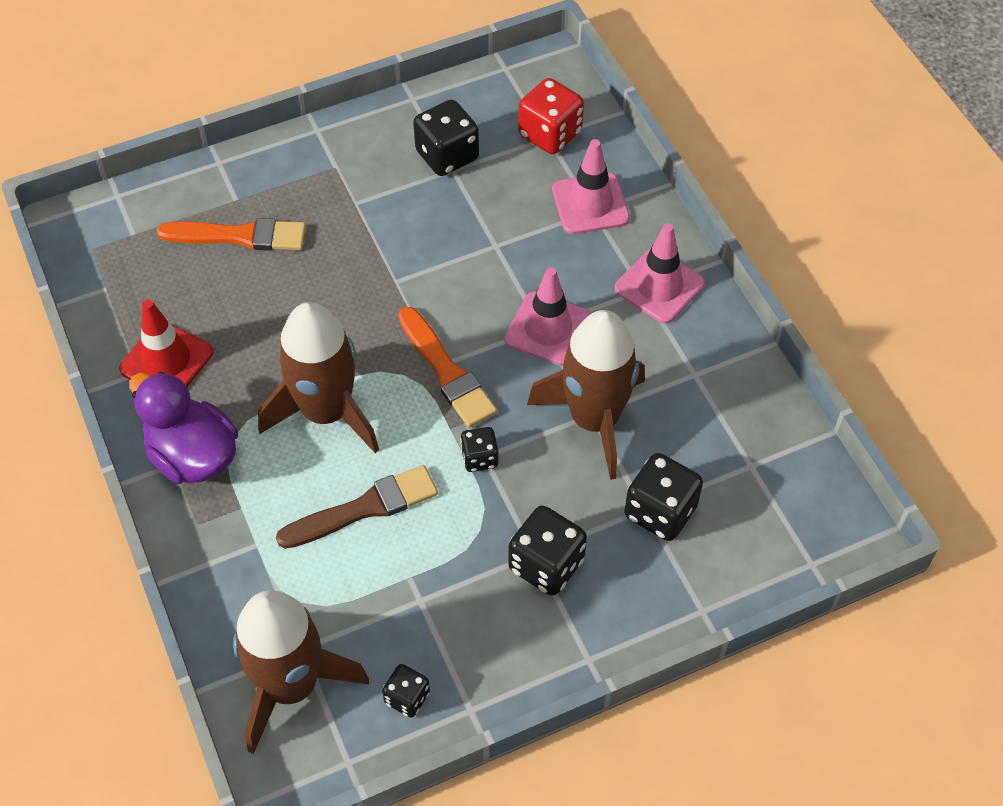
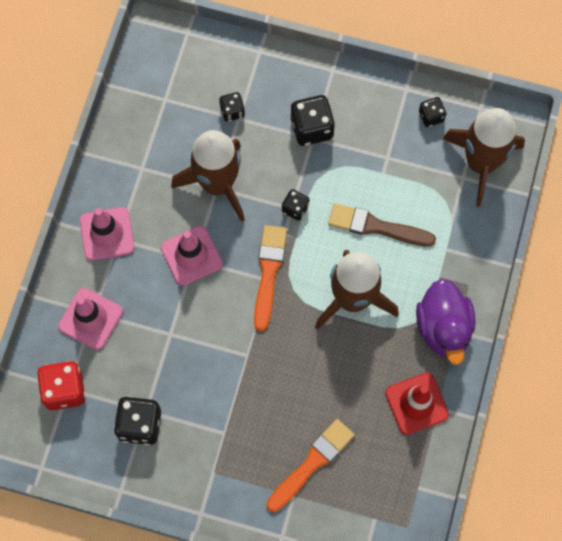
camera: 140 degrees left, 15 degrees up
orange brush [157,218,306,251] -> orange brush turned 90 degrees clockwise [266,419,354,512]
black dice [625,453,703,541] -> black dice [219,92,245,122], size x0.58

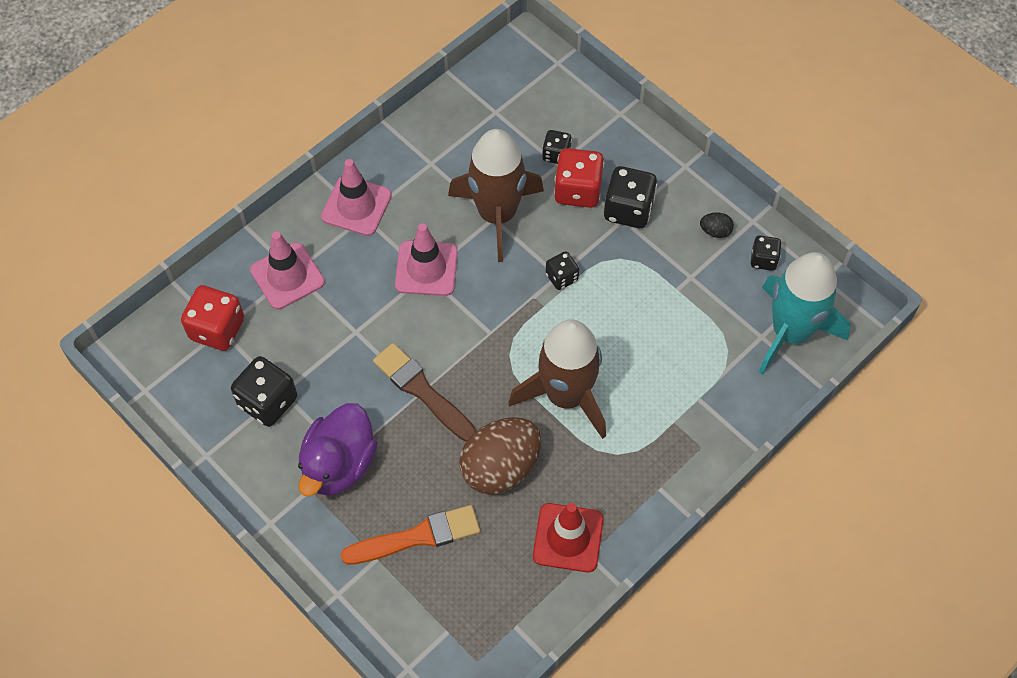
camera: 30 degrees right, 10 degrees down
orange brush [254,225,287,331] -> none
brown brush [328,203,436,247] -> brown brush moved to [373,343,477,442]
purple duck [416,279,475,365] -> purple duck moved to [298,403,378,496]
brown rocket [443,108,525,207] -> turquoise rocket [759,252,850,375]
none -> brown egg [459,417,541,495]
none -> red dice [554,148,604,208]
none -> black egg [700,212,734,238]

